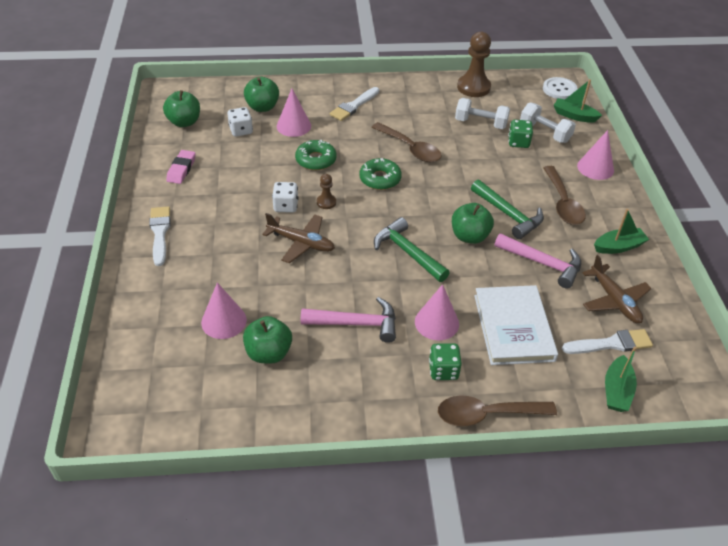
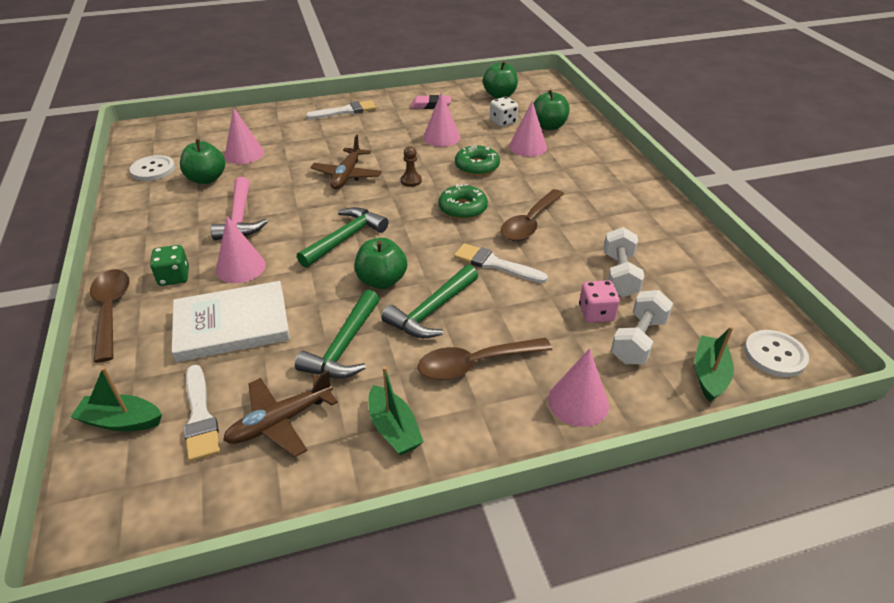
camera: 80 degrees right, 5 degrees down
white dice [272,182,298,213] -> none
white brush [330,87,379,121] -> white brush moved to [454,243,548,283]
brown pawn [457,32,491,97] -> none
pink hammer [494,233,581,288] -> green hammer [295,290,380,378]
green dice [508,120,533,148] -> pink dice [579,280,620,323]
none -> white button [130,155,175,181]
none -> pink cone [423,92,460,147]

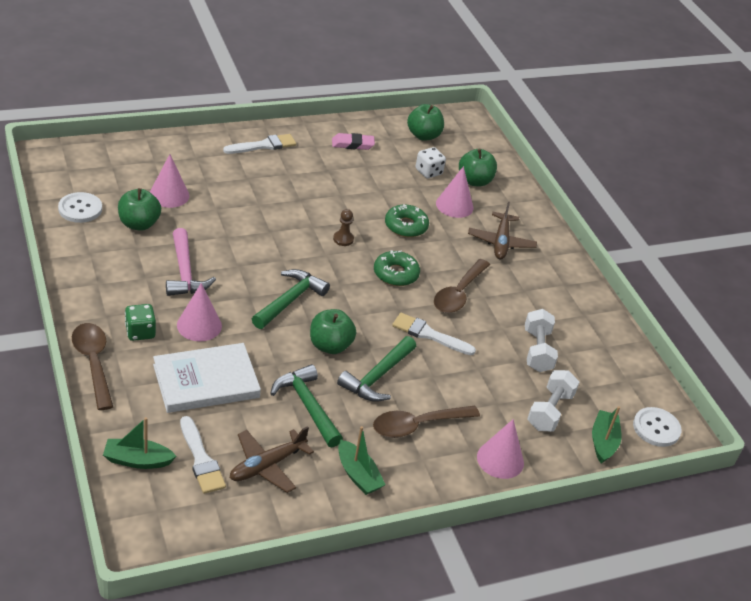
camera: 10 degrees left, 0 degrees up
green hammer [295,290,380,378] -> green hammer turned 135 degrees clockwise [270,364,343,447]
brown plane [310,135,382,189] -> brown plane moved to [468,202,537,259]
pink cone [423,92,460,147] -> none
pink dice [579,280,620,323] -> none

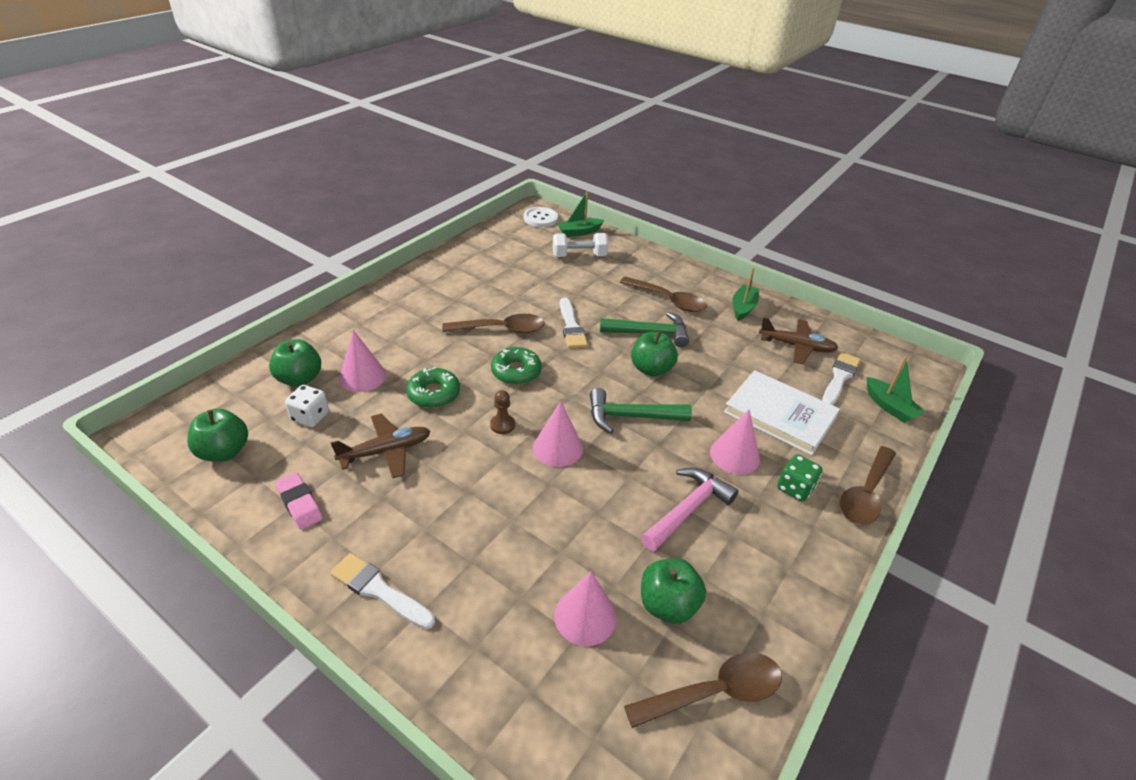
camera: 120 degrees left, 0 degrees up
white button [58,192,102,223] -> brown spoon [624,652,782,728]
green hammer [270,364,343,447] -> none
brown plane [468,202,537,259] -> brown plane moved to [331,413,430,478]
pink cone [477,419,524,479] -> pink cone moved to [533,401,583,467]
white dumbbell [525,309,558,372] -> none

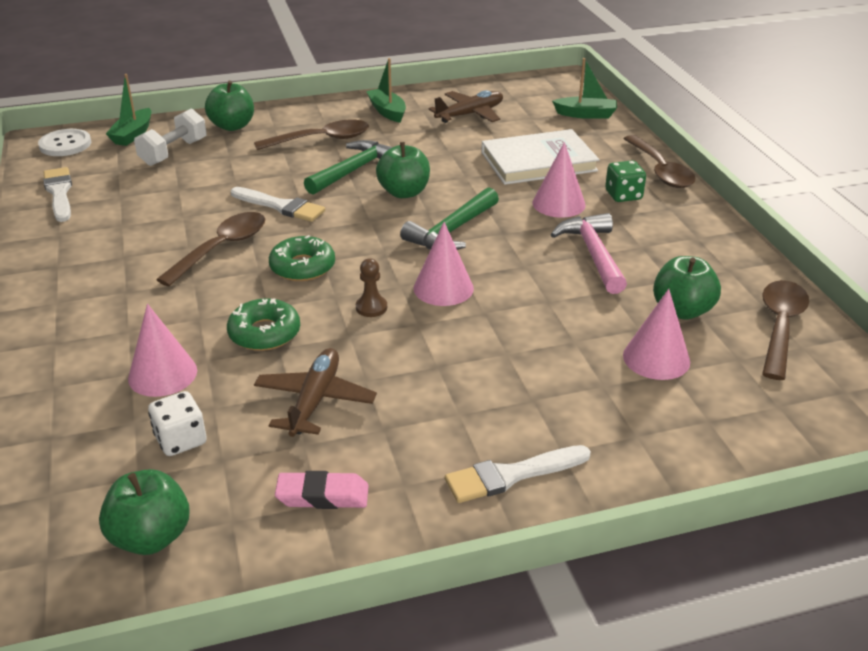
camera: 50 degrees left, 5 degrees down
green apple [269,339,321,387] -> green apple moved to [205,81,254,131]
white brush [822,352,860,405] -> white brush moved to [43,167,72,222]

